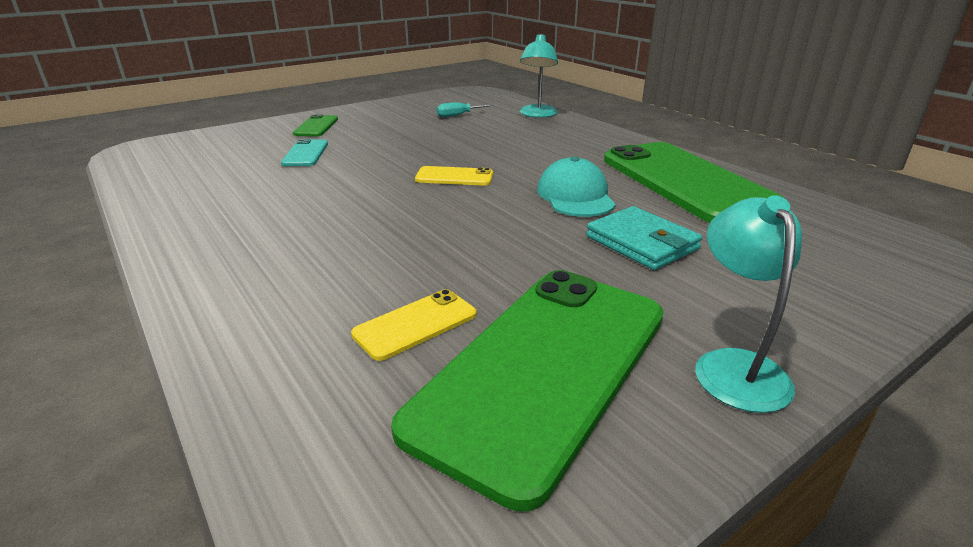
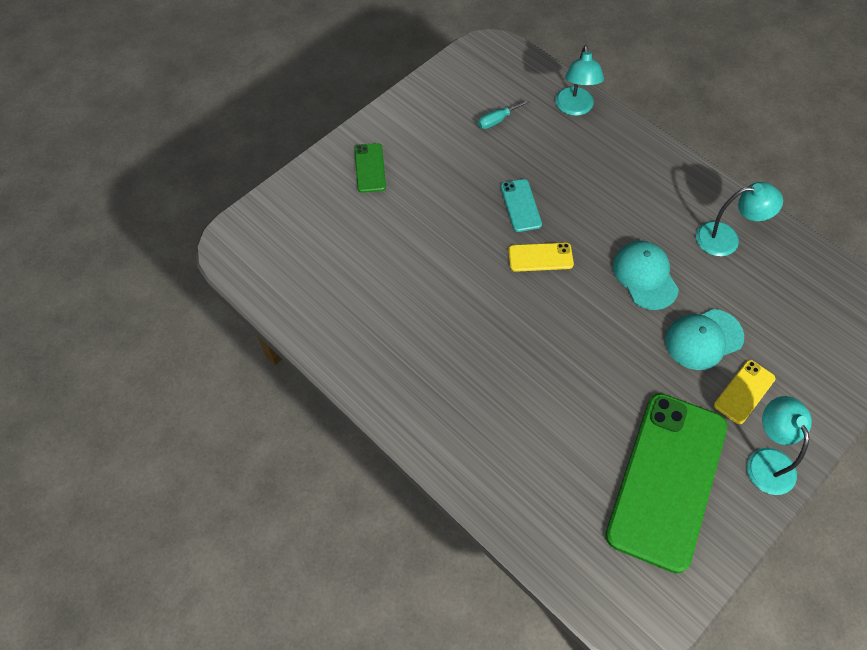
camera: 10 degrees left, 30 degrees up
turquoise phone [281,139,328,166] -> turquoise phone moved to [501,179,542,232]
yellow phone [351,289,476,361] -> yellow phone moved to [714,360,775,424]
turquoise wallet [586,206,703,270] -> turquoise cap [665,309,744,370]
green phone [604,142,784,223] -> turquoise lamp [696,182,783,256]

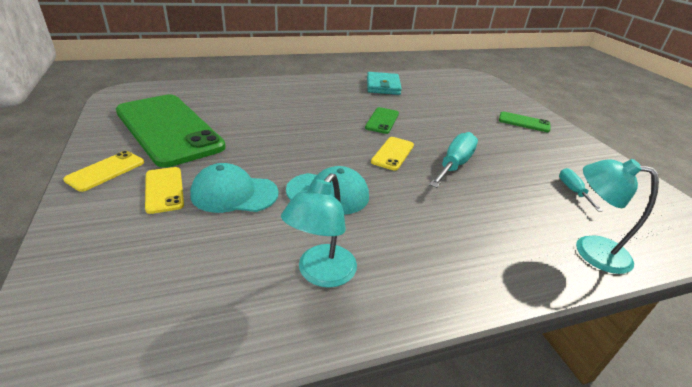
camera: 115 degrees right, 25 degrees down
turquoise phone [501,179,542,232] -> turquoise screwdriver [429,132,478,188]
turquoise cap [665,309,744,370] -> turquoise cap turned 90 degrees counterclockwise [190,163,278,213]
turquoise lamp [747,396,812,495] -> yellow phone [63,151,144,192]
none -> green phone [365,107,399,134]
none -> turquoise wallet [367,72,402,95]

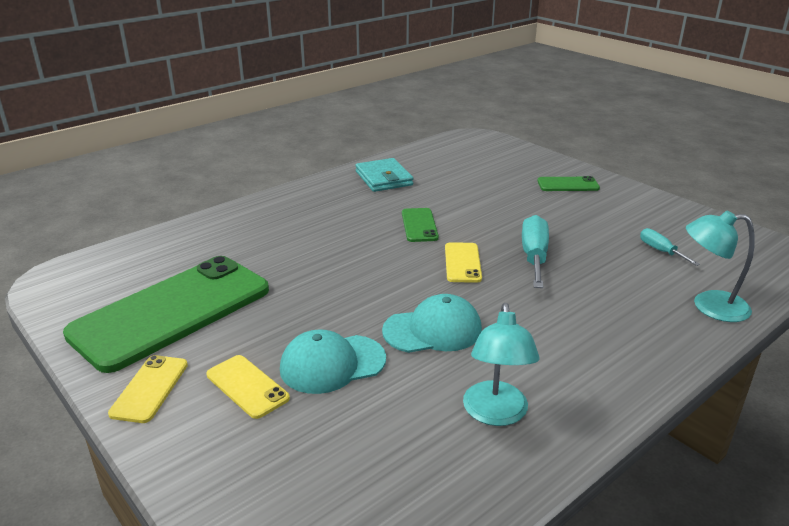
camera: 20 degrees left, 5 degrees down
green phone [116,94,226,168] -> green phone turned 75 degrees counterclockwise [63,256,269,373]

